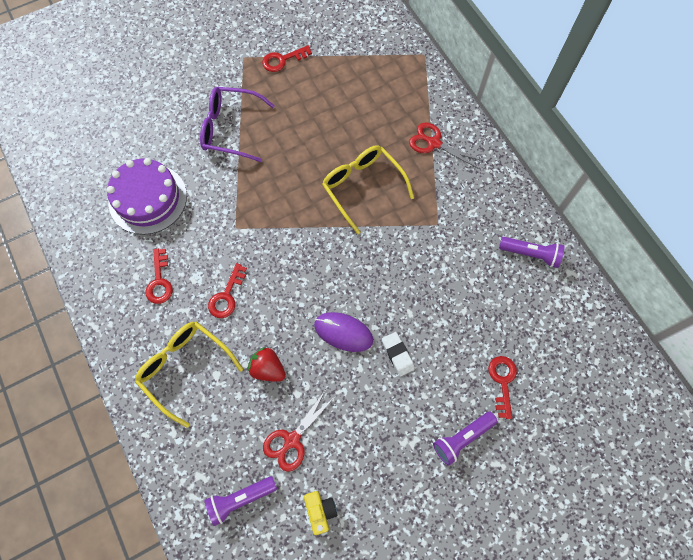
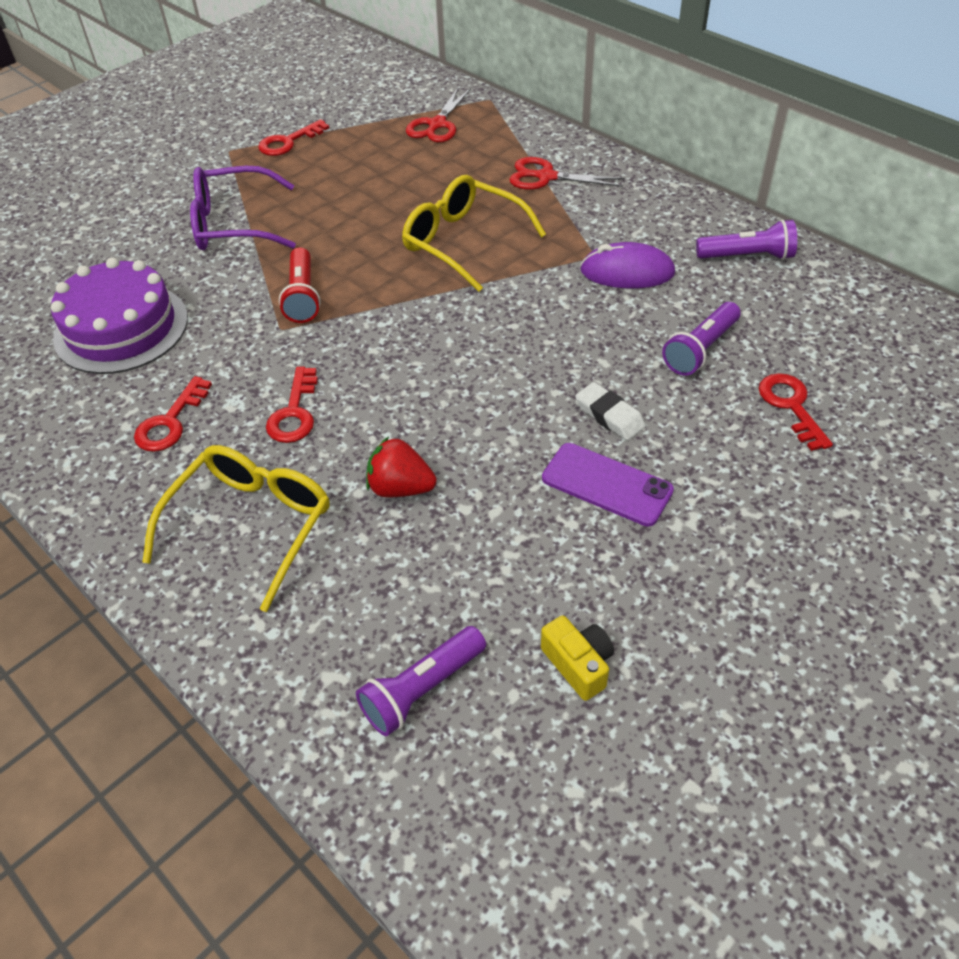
camera: 15 degrees left, 20 degrees down
yellow glasses [135,321,243,428] -> yellow glasses turned 90 degrees clockwise [142,445,329,612]
red key [146,249,173,304] -> red key turned 45 degrees clockwise [134,376,212,452]
red scissors [263,391,335,472] -> red scissors moved to [406,88,471,142]
purple mouse [314,312,373,352] -> purple mouse moved to [580,242,675,289]
purple flashlight [433,412,497,466] -> purple flashlight moved to [662,302,740,376]
none -> red flashlight [279,247,321,323]
none -> purple phone [542,443,674,527]

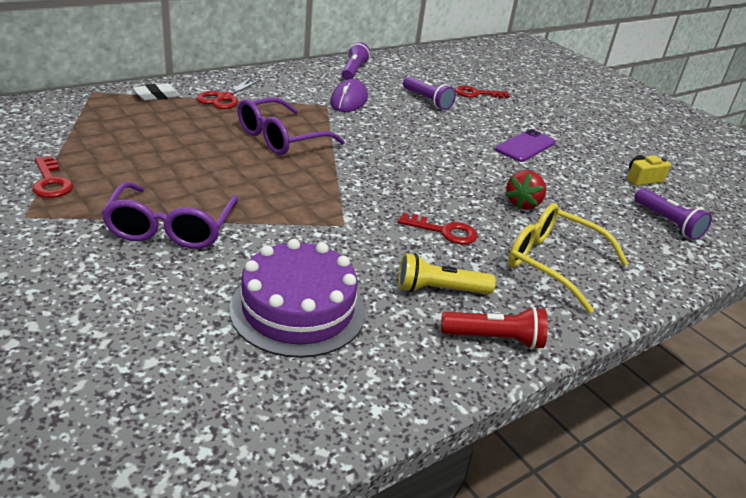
camera: 85 degrees left, 15 degrees down
red key [134,376,212,452] -> yellow flashlight [398,253,496,294]
red flashlight [279,247,321,323] -> red flashlight moved to [441,306,548,349]
yellow glasses [402,175,546,292] -> purple glasses [238,97,345,155]
red scissors [406,88,471,142] -> none
white eraser [575,382,646,441] -> white eraser moved to [133,83,180,101]

